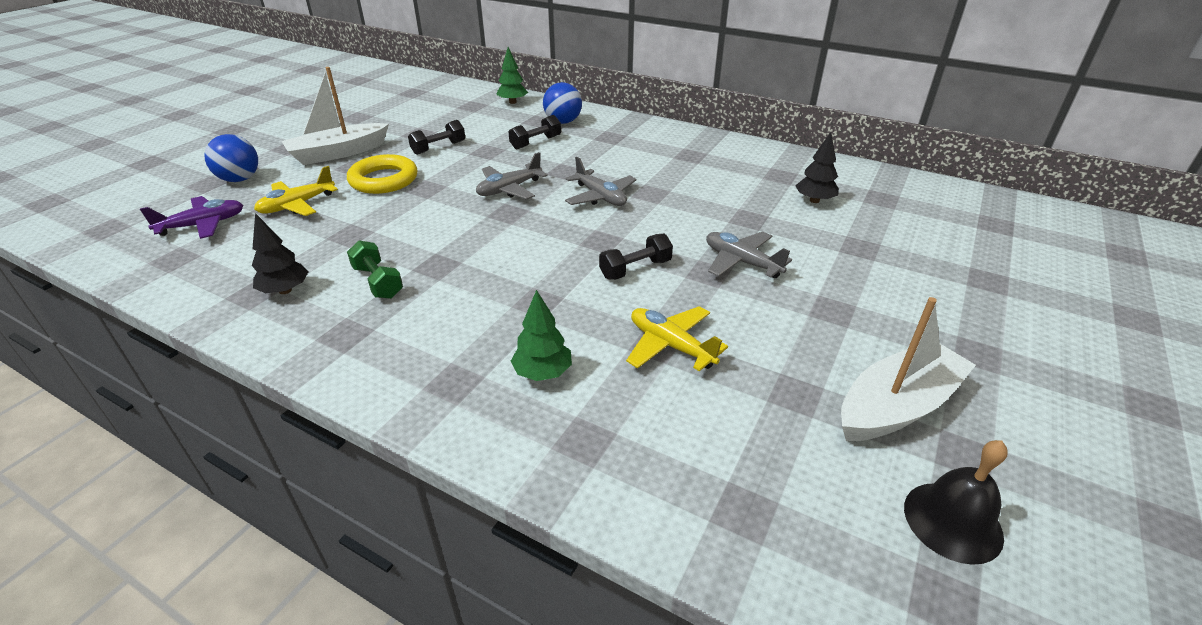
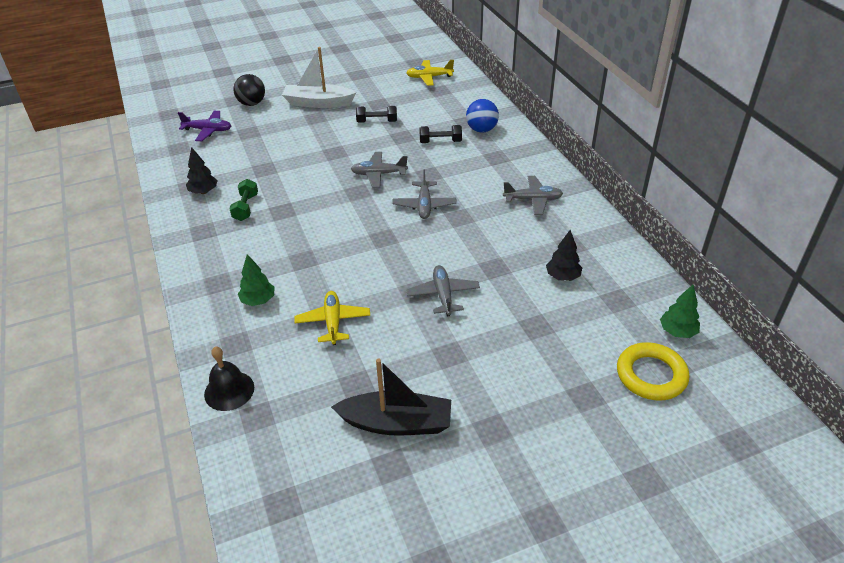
camera: 40 degrees right, 5 degrees up
blue ball [204,134,258,182] -> black ball [233,74,265,106]
yellow plane [254,166,338,216] -> yellow plane moved to [406,60,454,86]
yellow ring [347,154,418,194] -> yellow ring moved to [617,342,689,401]
green tree [496,47,528,104] -> green tree moved to [660,285,700,338]
black dumbbell [599,234,673,280] -> none
white boat [841,297,976,441] -> black boat [331,359,451,435]
black bell [904,440,1008,565] -> black bell moved to [204,347,254,411]
none -> grey plane [503,176,563,215]

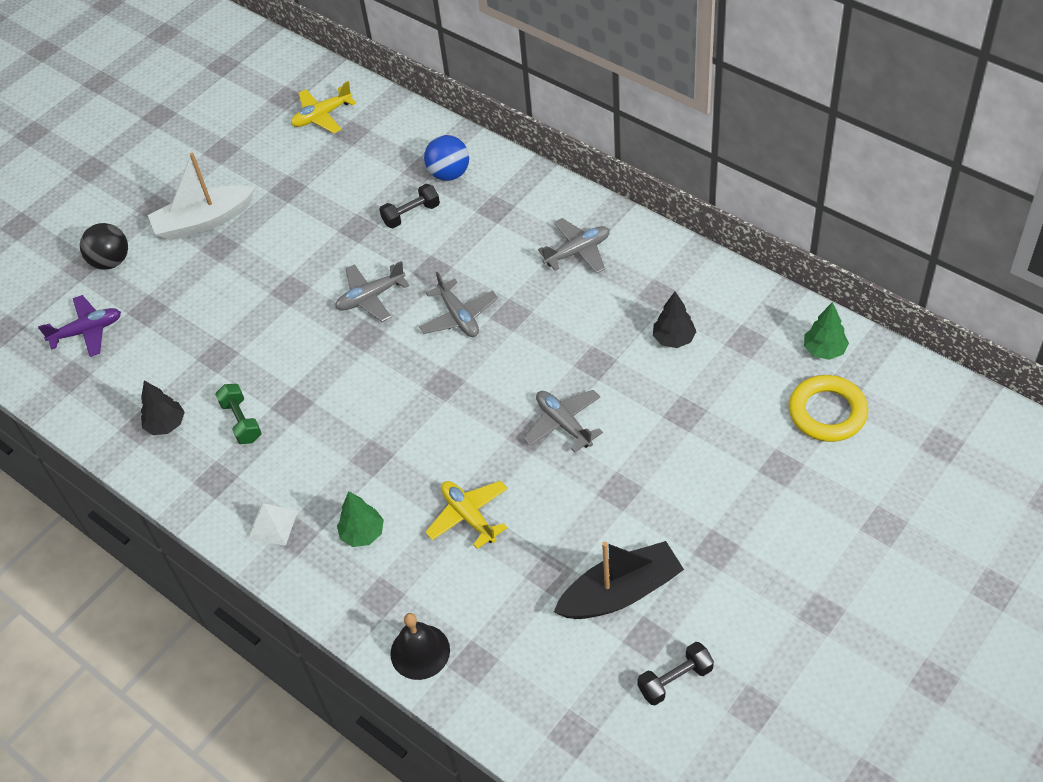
camera: 25 degrees left, 10 degrees up
black dumbbell [356,106,397,123] -> black dumbbell moved to [638,642,714,705]
none -> white pyramid [248,503,298,546]

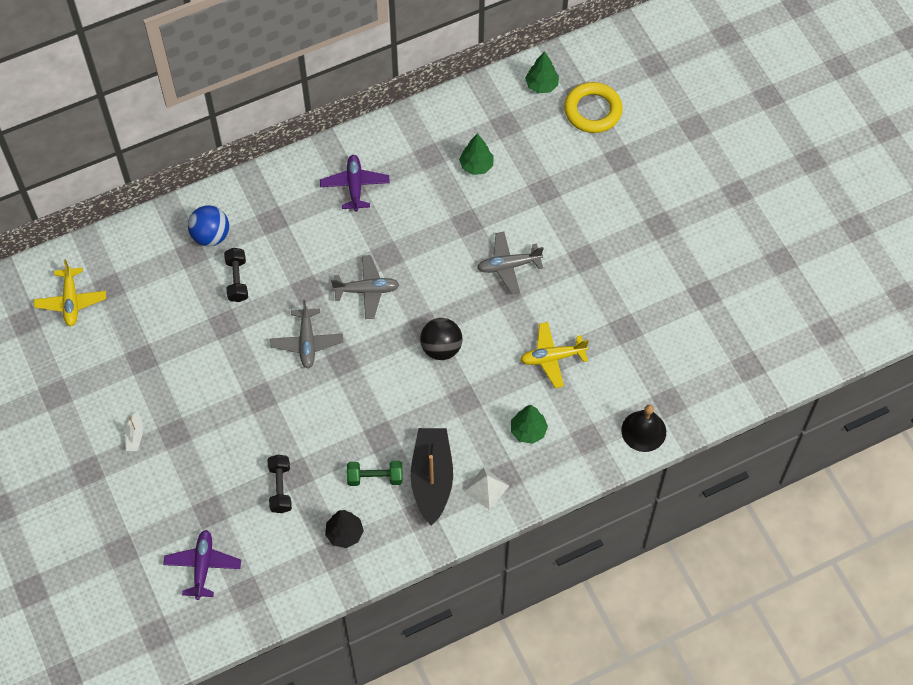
camera: 70 degrees left, 10 degrees up
black ball [80,223,128,270] -> black ball moved to [420,318,463,360]
white boat [148,153,255,241] -> white boat [125,412,143,451], size x0.42
grey plane [538,218,610,274] -> purple plane [320,155,390,212]
black boat [554,541,684,619] -> black boat moved to [411,428,453,526]
black dumbbell [638,642,714,705] -> black dumbbell moved to [268,455,292,513]
black tree [653,292,696,348] -> green tree [459,133,494,175]

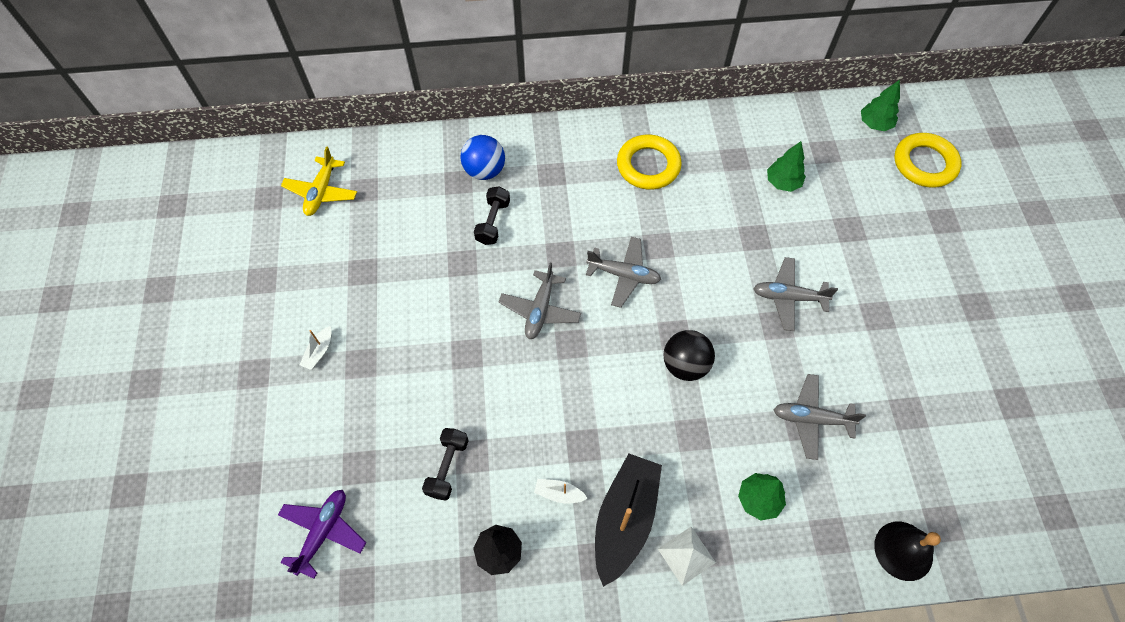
camera: 20 degrees right, 0 degrees up
purple plane [320,155,390,212] -> yellow ring [617,135,682,190]
green dumbbell [347,461,403,486] -> white boat [534,479,588,504]
yellow plane [520,322,589,388] -> grey plane [774,374,866,460]

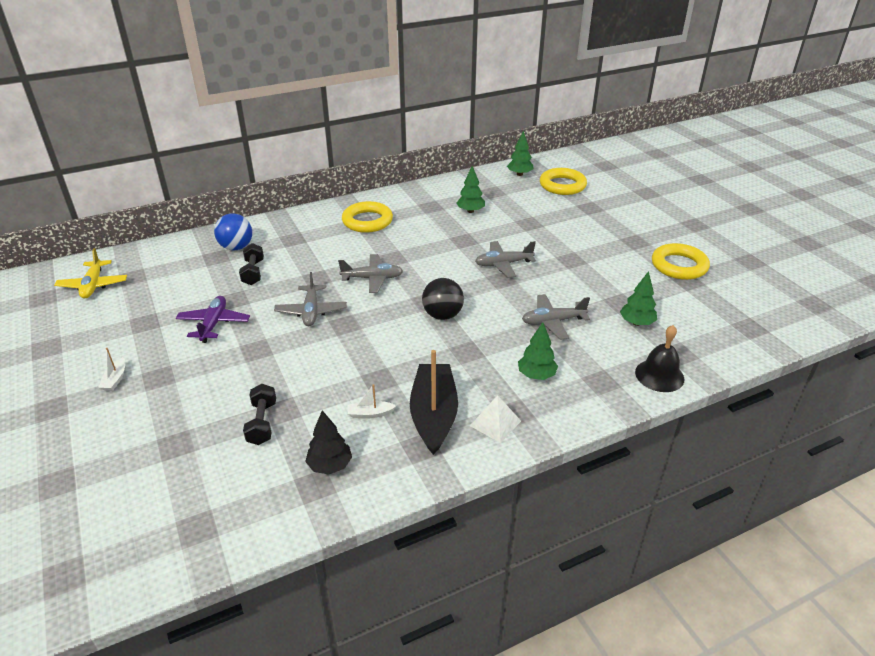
camera: 20 degrees left, 25 degrees down
purple plane [278,490,366,579] -> purple plane moved to [176,296,250,343]
none -> green tree [620,271,657,326]
none -> yellow ring [652,243,710,280]

